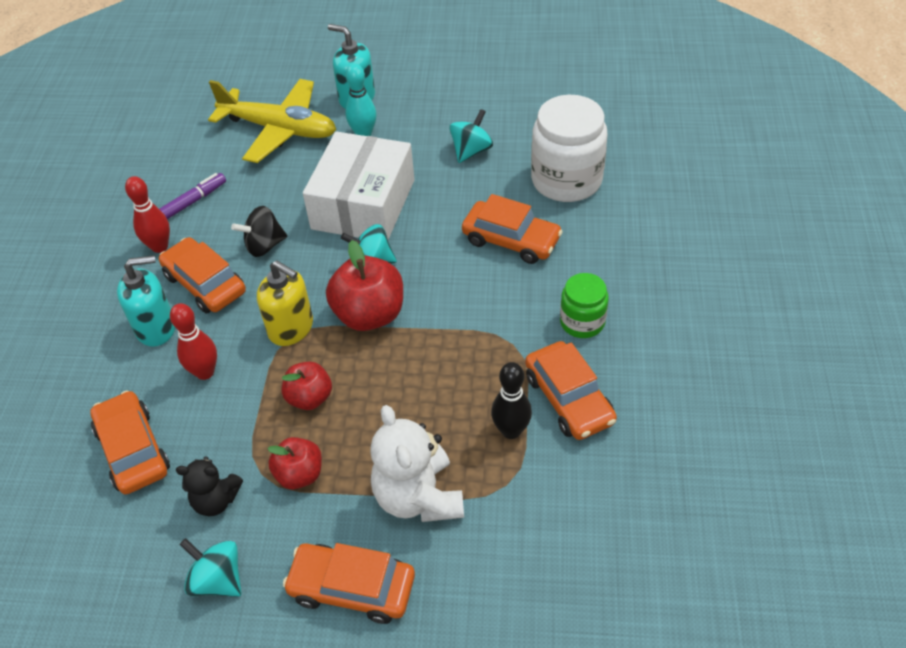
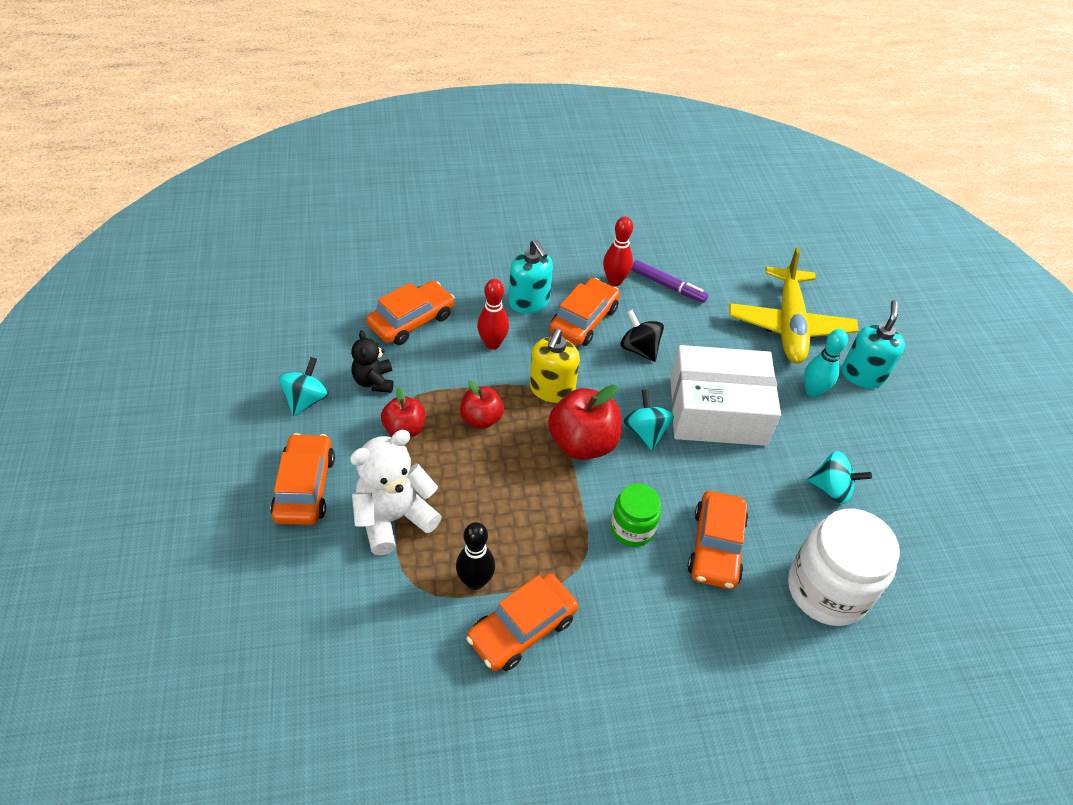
camera: 70 degrees right, 0 degrees up
green jar [560,273,608,338] -> green jar moved to [611,484,661,547]

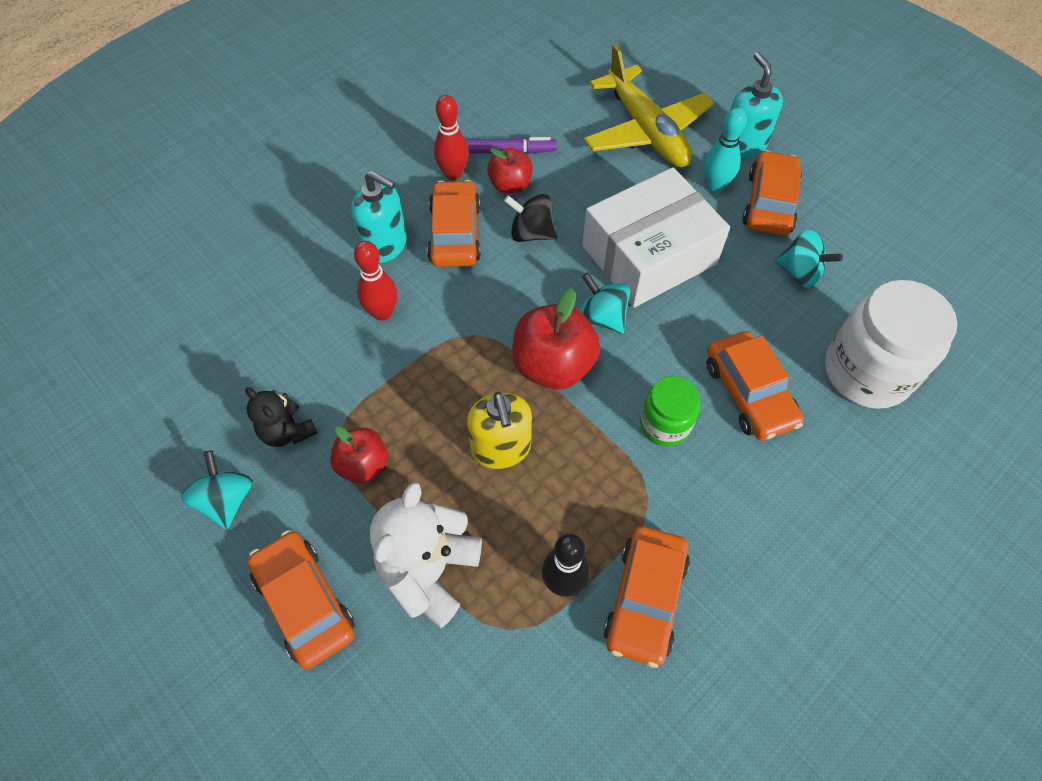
camera: 30 degrees left, 10 degrees up
orange car [366,281,455,345] -> orange car moved to [742,150,802,236]
red apple [460,381,504,429] -> red apple moved to [487,148,533,194]
yellow soap dispenser [530,329,580,403] -> yellow soap dispenser moved to [467,392,532,469]
turquoise spinning top [808,451,872,504] -> turquoise spinning top turned 45 degrees clockwise [775,229,843,288]

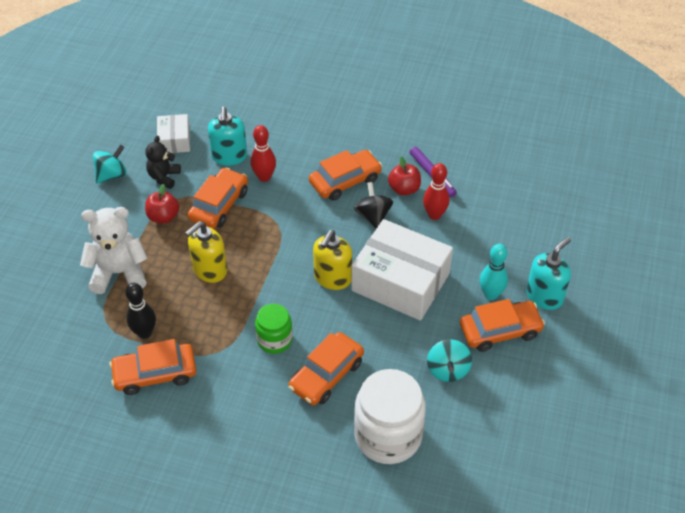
camera: 60 degrees right, 10 degrees down
orange car [247,530,355,669] -> orange car moved to [188,168,248,229]
turquoise soap dispenser [351,171,407,263] -> turquoise soap dispenser moved to [208,107,247,166]
red bowling pin [434,95,469,180] -> red bowling pin moved to [423,163,449,220]
red apple [512,288,600,389] -> none
turquoise spinning top [580,273,630,334] -> yellow soap dispenser [313,230,352,290]
yellow plane [584,45,715,167] -> none
none -> white box [157,114,190,153]

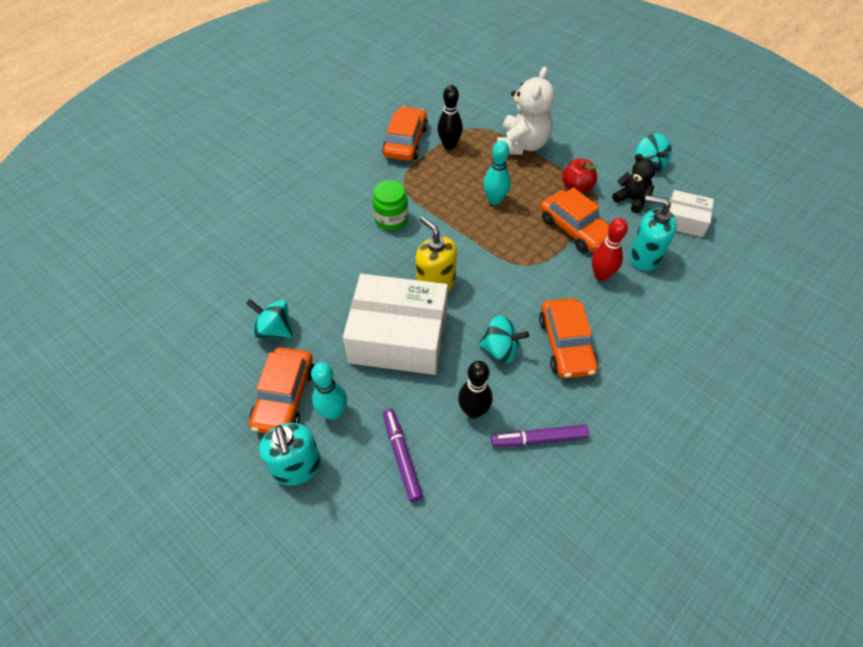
camera: 115 degrees right, 5 degrees up
yellow soap dispenser [185,221,227,283] -> turquoise bowling pin [483,140,511,205]
orange car [288,332,364,405] -> none
white box [351,219,453,321] -> white box turned 45 degrees clockwise [343,274,448,375]
black spinning top [354,182,393,229] -> turquoise spinning top [478,315,529,363]
white jar [354,369,426,464] -> none
red apple [388,157,421,196] -> none
red bowling pin [423,163,449,220] -> black bowling pin [458,361,493,419]
none -> purple marker [383,408,423,502]

